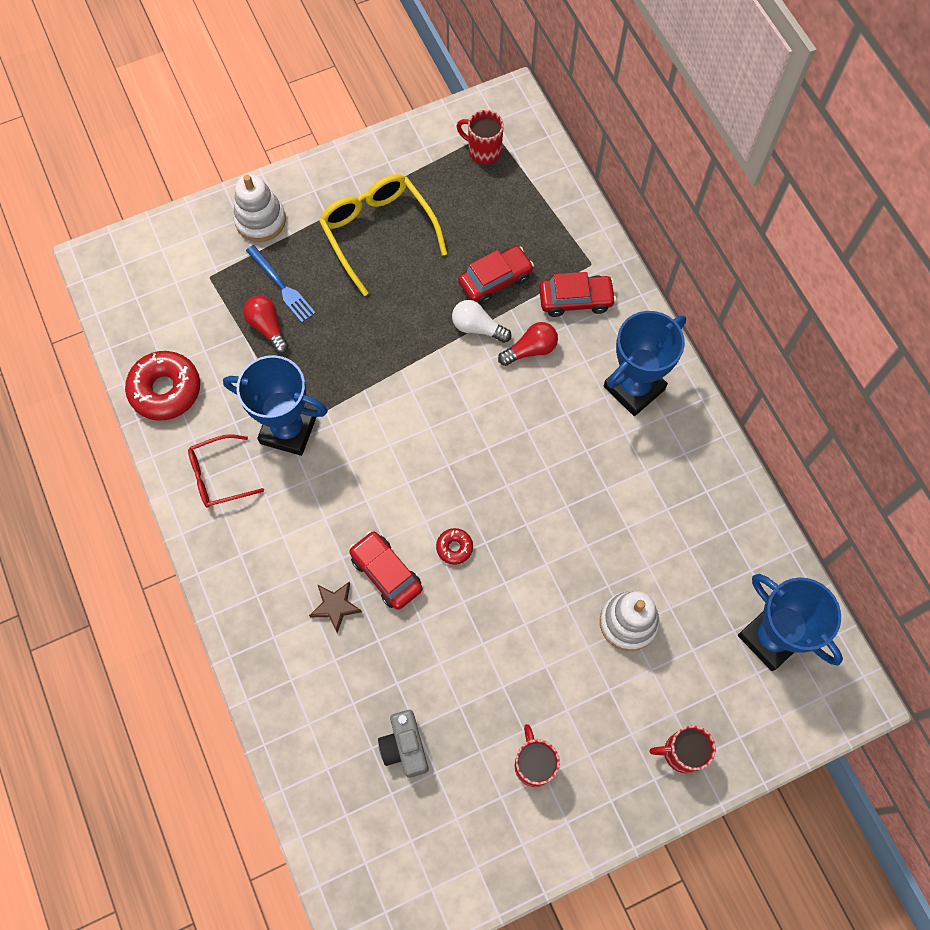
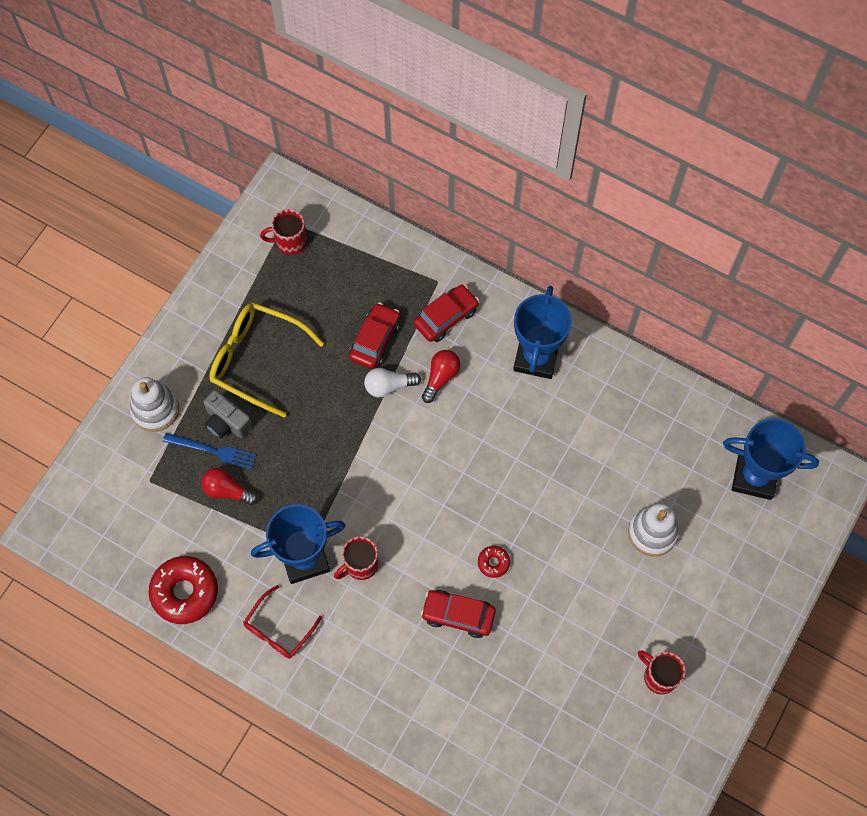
camera: 35 degrees left, 0 degrees up
brown star [309,582,362,633] -> none
grey camera [378,710,428,778] -> grey camera moved to [203,390,253,438]
red mug [649,725,716,773] -> red mug moved to [334,536,378,580]

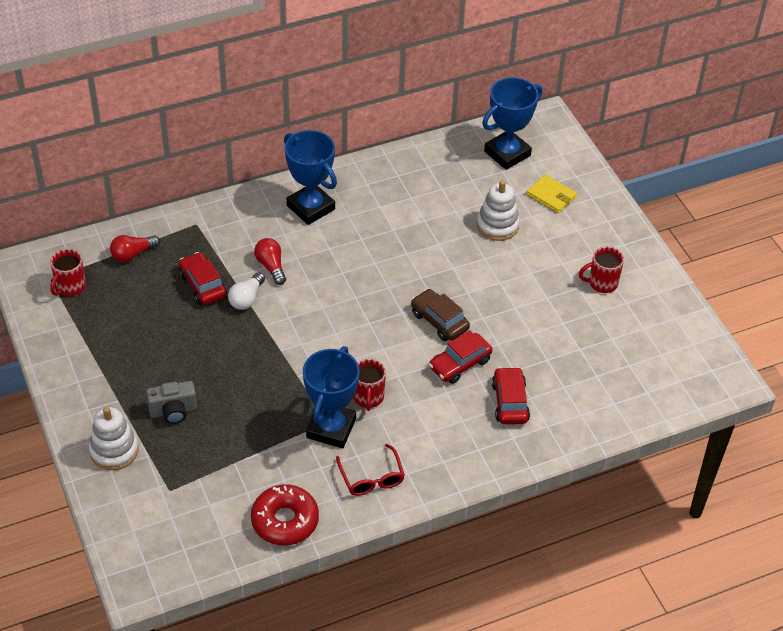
camera: 55 degrees left, 20 degrees down
blue fork [163,433,256,470] -> none
red light bulb [201,468,258,505] -> red light bulb moved to [110,235,160,262]
yellow glasses [209,302,324,418] -> none
red car [414,285,479,342] -> red car moved to [492,367,530,424]
red donut [478,546,510,578] -> brown car [411,289,470,341]
none -> yellow wallet [527,174,577,213]

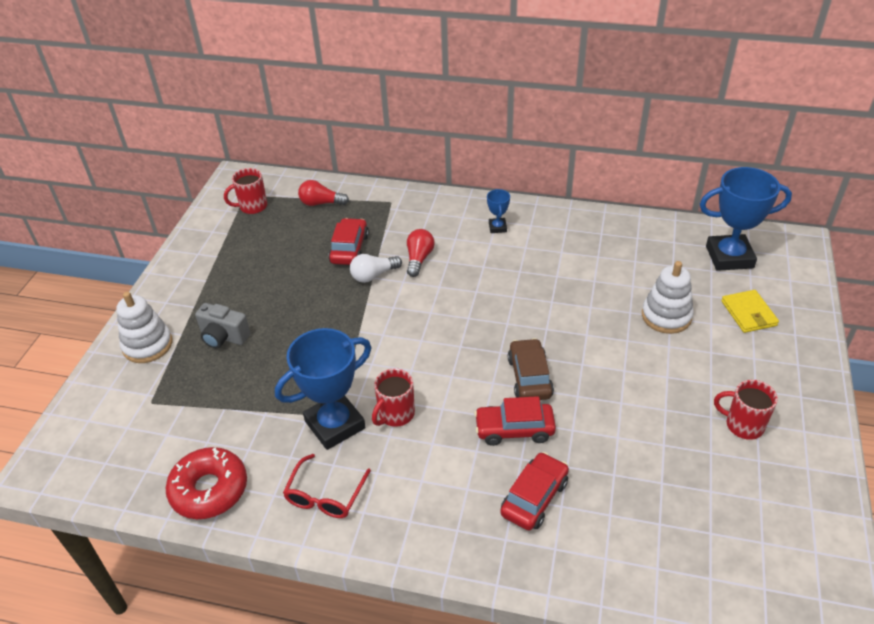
camera: 40 degrees right, 5 degrees down
blue trophy [284,130,337,225] -> blue trophy [487,189,510,233], size x0.46

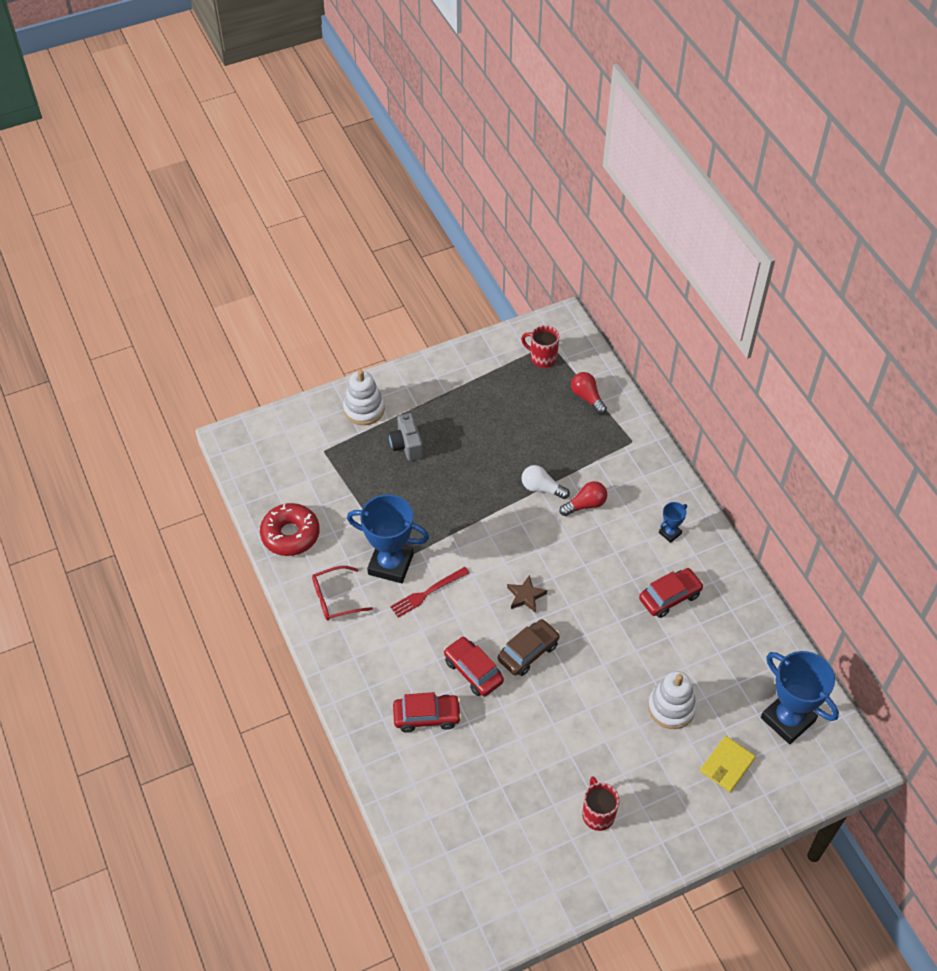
camera: 50 degrees right, 10 degrees up
red car [328,218,369,265] -> red car moved to [639,568,704,618]
red mug [372,368,415,427] -> red fork [390,567,469,618]
none -> brown star [507,575,547,613]

